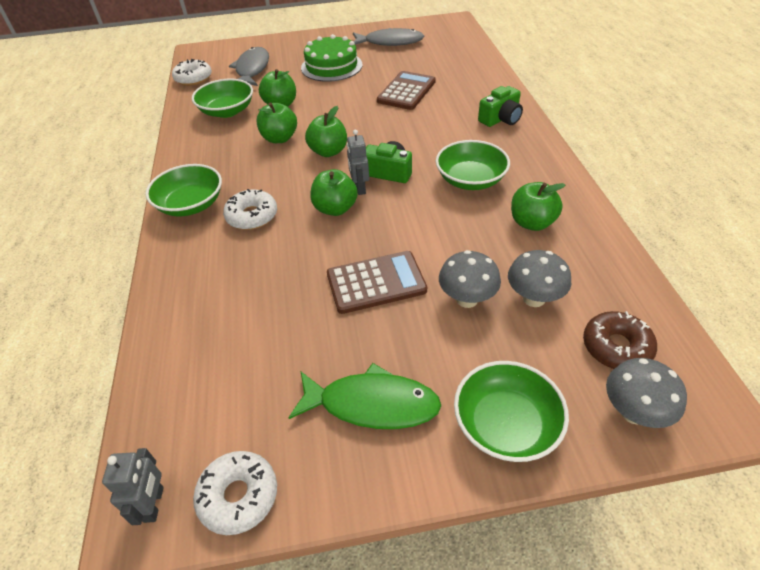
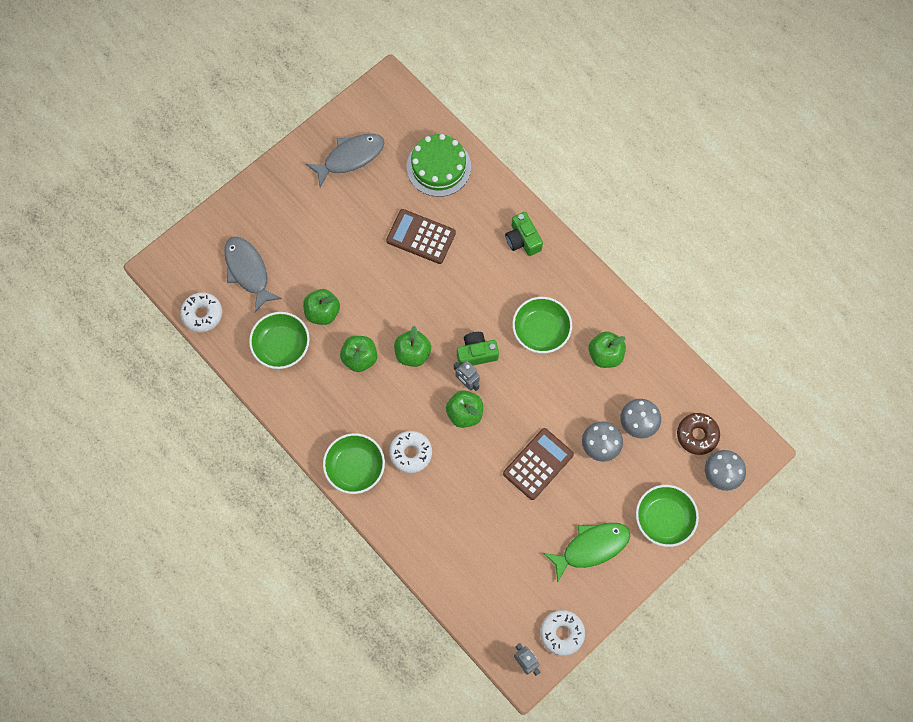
camera: 35 degrees left, 25 degrees up
green cake [301,34,362,82] -> green cake moved to [407,134,471,197]
brown calculator [377,71,436,110] -> brown calculator turned 60 degrees counterclockwise [386,209,456,264]
green camera [478,86,523,127] -> green camera turned 135 degrees clockwise [505,212,543,256]

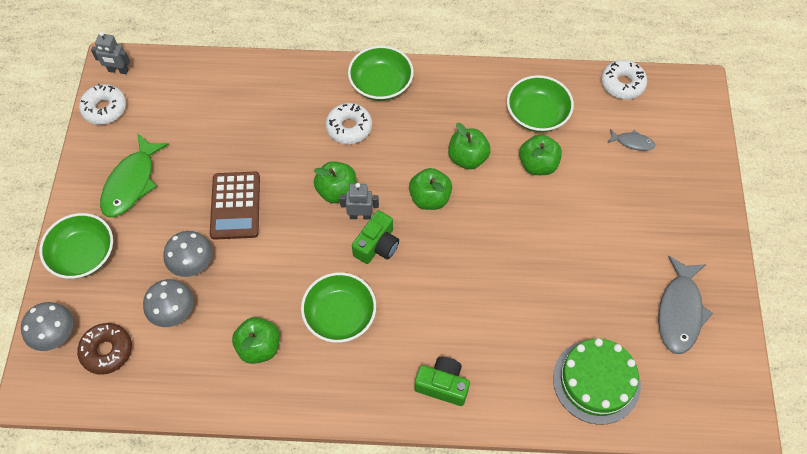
camera: 135 degrees right, 10 degrees down
grey fish [224,237,282,313] -> grey fish [607,129,655,151], size x0.49
brown calculator [386,209,456,264] -> none

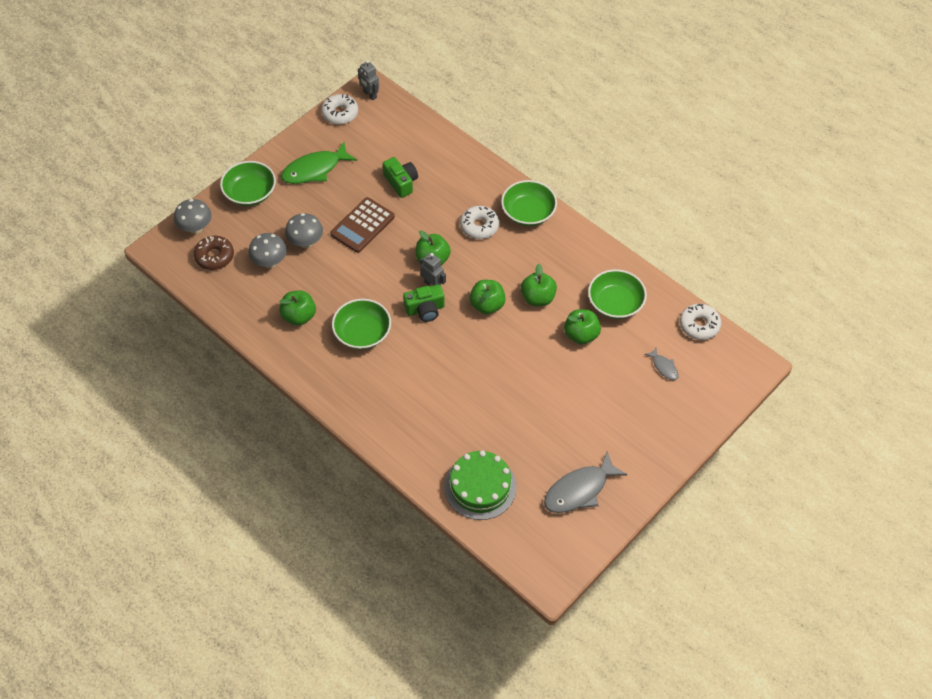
camera: 40 degrees right, 5 degrees down
green camera [415,357,470,406] -> green camera moved to [383,157,418,198]

